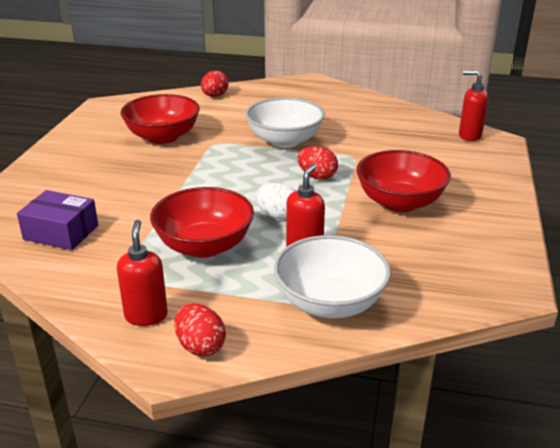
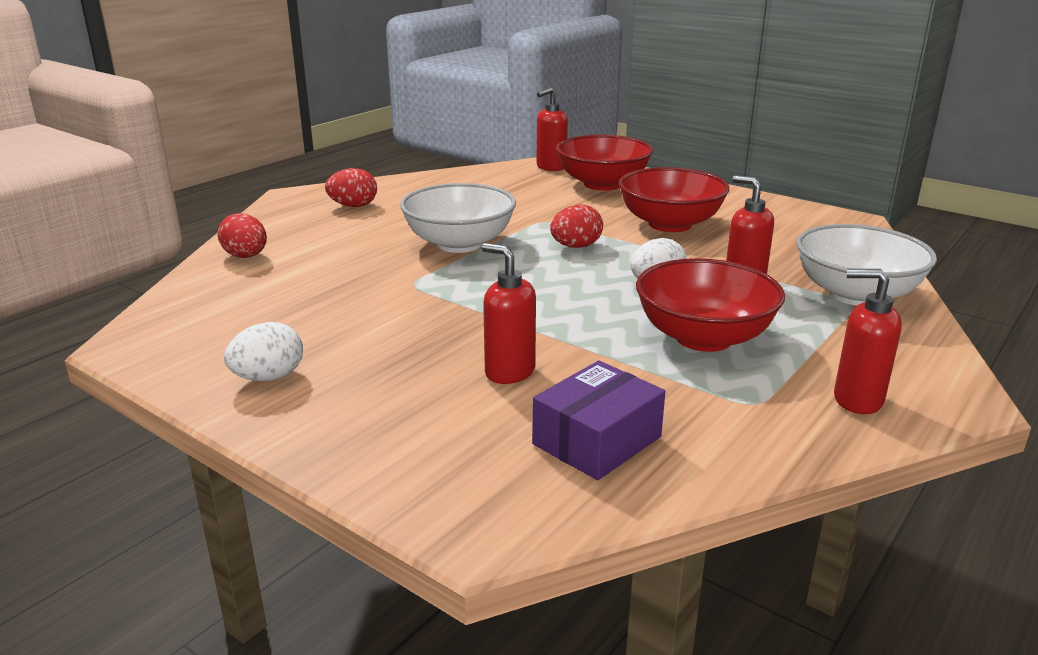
camera: 65 degrees left, 5 degrees down
red bowl [120,94,200,144] -> red bowl moved to [556,135,653,191]
red egg [175,303,226,357] -> red egg moved to [325,168,377,207]
none -> white egg [224,322,303,381]
none -> red soap dispenser [481,243,536,384]

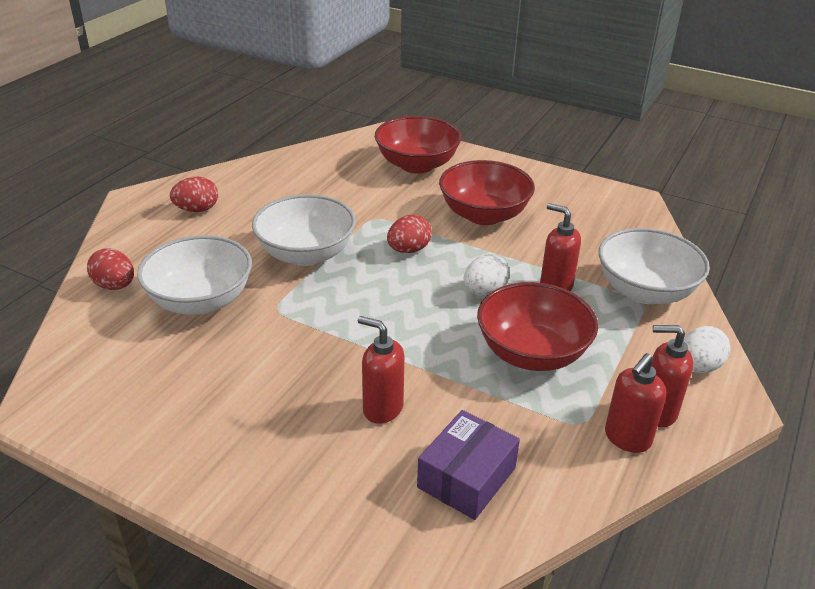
camera: 10 degrees left, 10 degrees up
white egg [224,322,303,381] -> white egg moved to [683,326,731,373]
red soap dispenser [536,87,568,171] -> red soap dispenser moved to [605,353,666,453]
none -> white bowl [137,235,252,315]

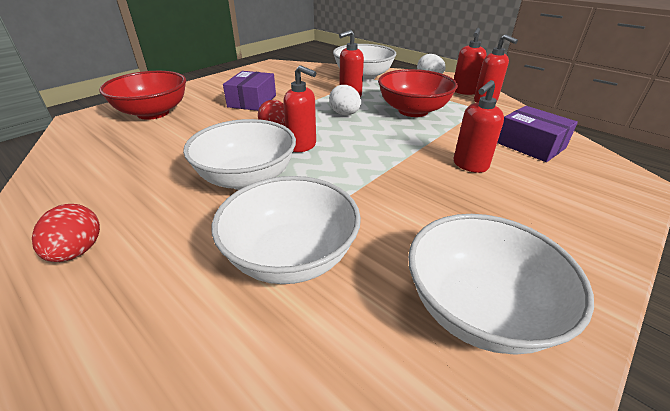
camera: 75 degrees left, 0 degrees up
red egg [87,248,134,290] -> none
red bowl [439,160,535,225] -> purple box [223,71,276,111]
none -> red soap dispenser [283,65,316,152]
none -> white bowl [408,214,594,355]

